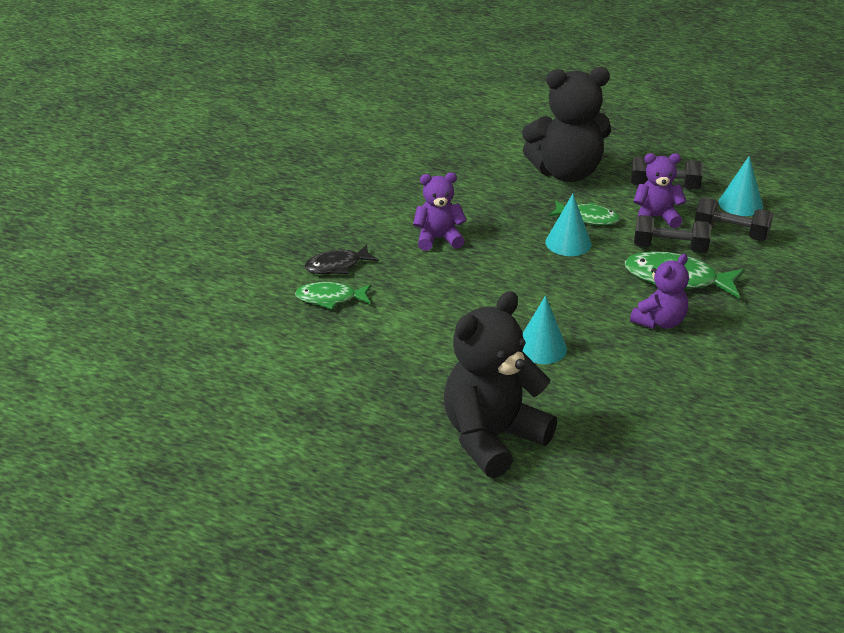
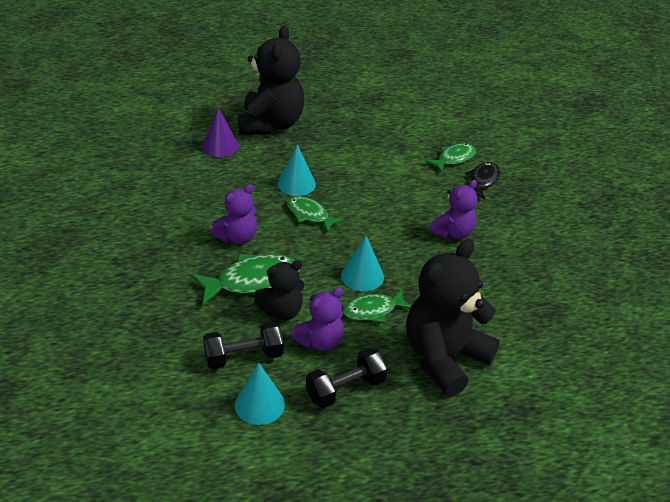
camera: 140 degrees right, 5 degrees up
purple teddy bear [630,254,689,329] -> purple teddy bear turned 135 degrees counterclockwise [211,184,257,244]
black dumbbell [634,215,711,253] -> black teddy bear [254,260,304,321]
none -> purple cone [202,107,239,157]
none -> green fish [287,196,344,233]

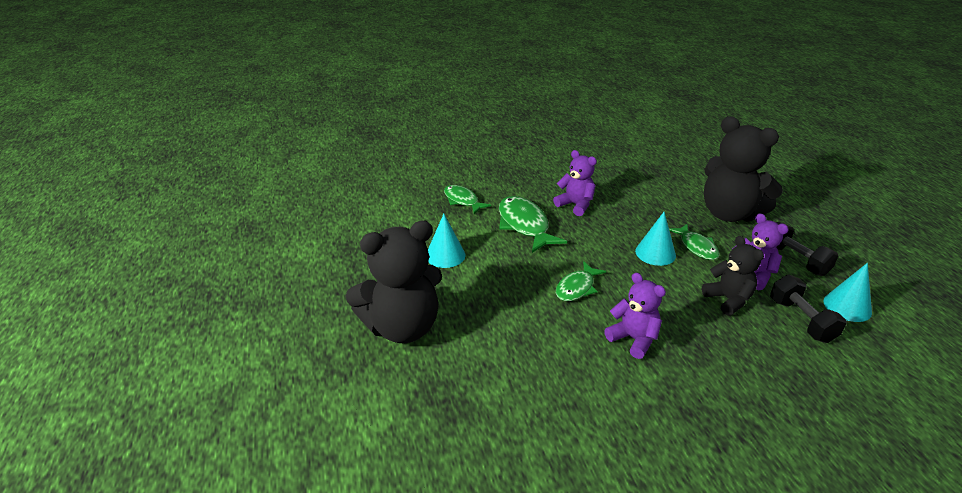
camera: 90 degrees left, 5 degrees down
green fish [191,254,300,305] -> green fish moved to [499,196,567,253]
purple cone [202,107,239,157] -> none
black teddy bear [238,25,304,135] -> black teddy bear turned 150 degrees clockwise [346,220,442,343]
turquoise cone [278,144,316,196] -> turquoise cone moved to [428,214,466,268]
black fish [465,162,500,199] -> none

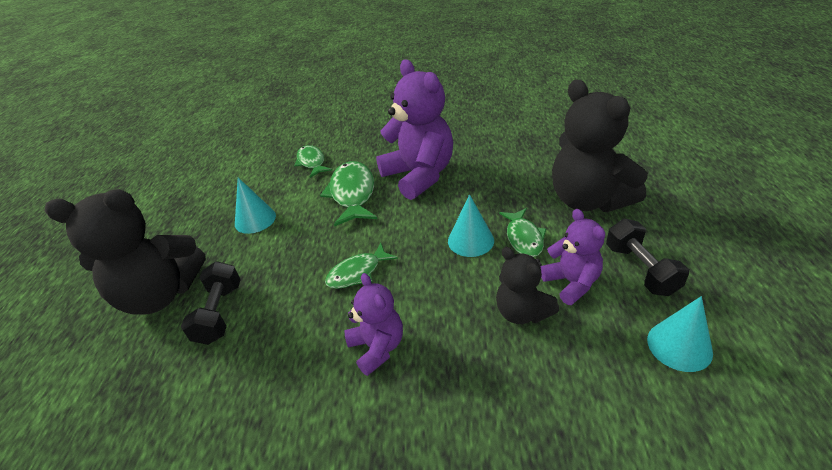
camera: 20 degrees right, 5 degrees up
purple teddy bear [553,150,597,216] -> purple teddy bear [376,59,453,200], size x1.81
black teddy bear [702,236,764,316] -> black teddy bear turned 150 degrees clockwise [496,247,559,324]
black dumbbell [770,275,846,343] -> black dumbbell moved to [181,261,241,345]

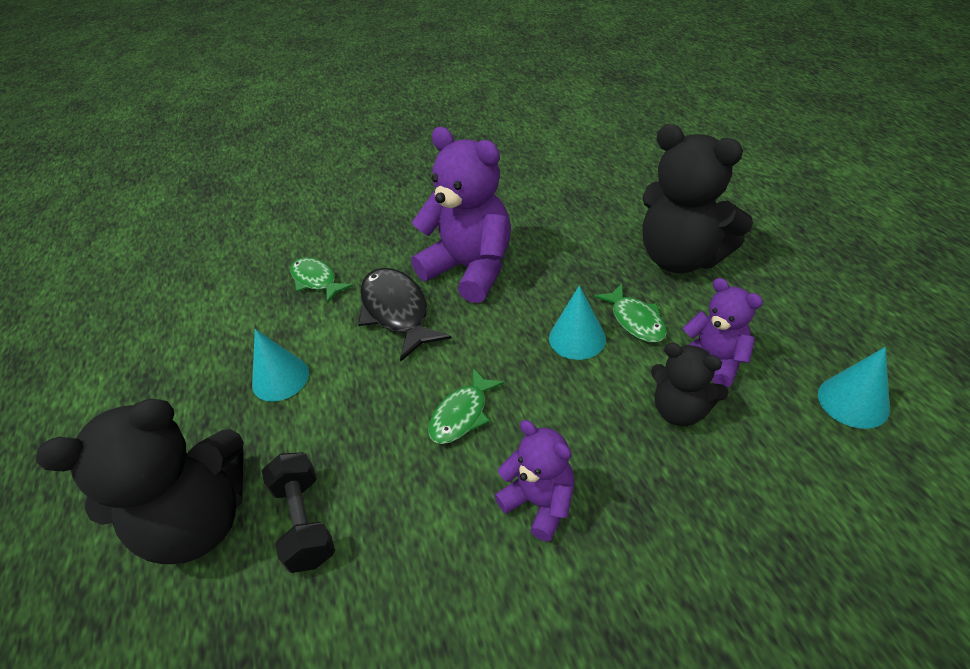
camera: 20 degrees left, 5 degrees up
green fish [320,161,377,227] -> black fish [358,268,452,362]
black dumbbell [606,219,689,296] -> none

